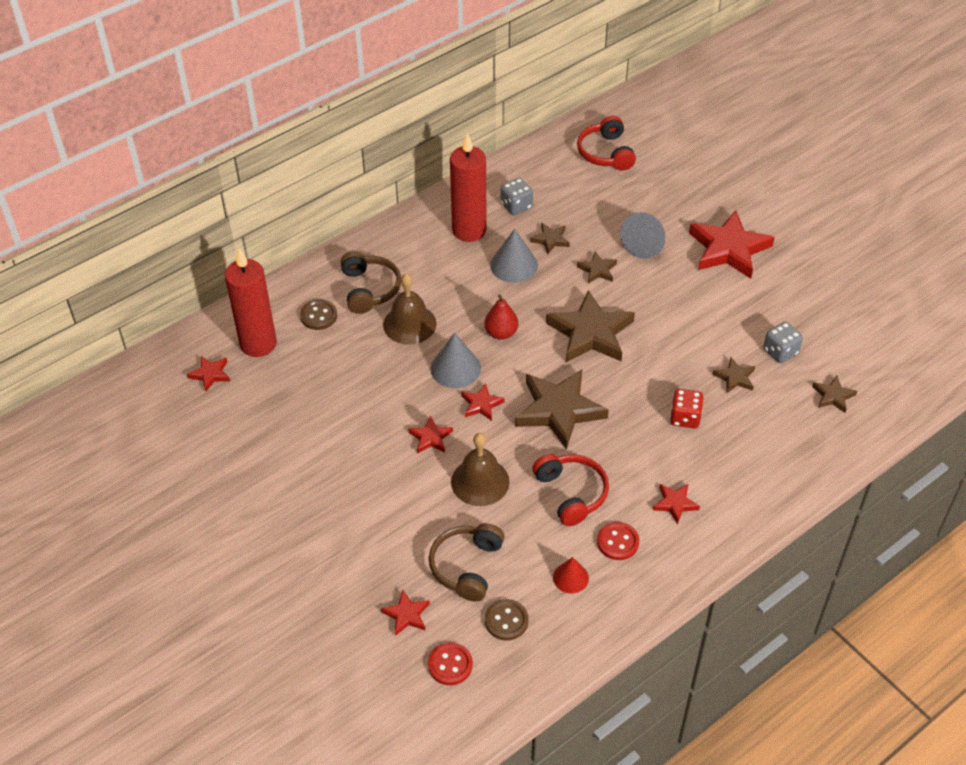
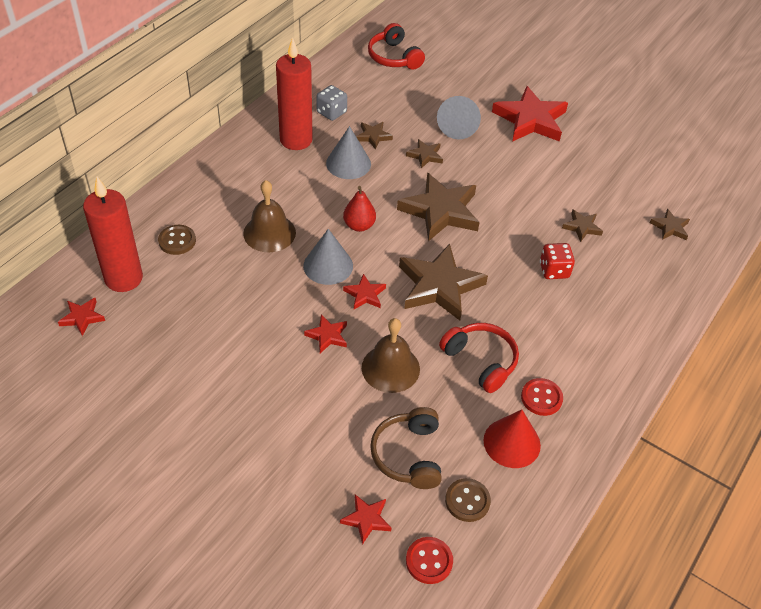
camera: 20 degrees left, 0 degrees up
brown headphones [341,251,401,314] -> none
red cone [553,557,589,593] -> red cone [483,410,541,468], size x1.59
red star [653,484,700,524] -> none
grey dice [763,322,803,363] -> none

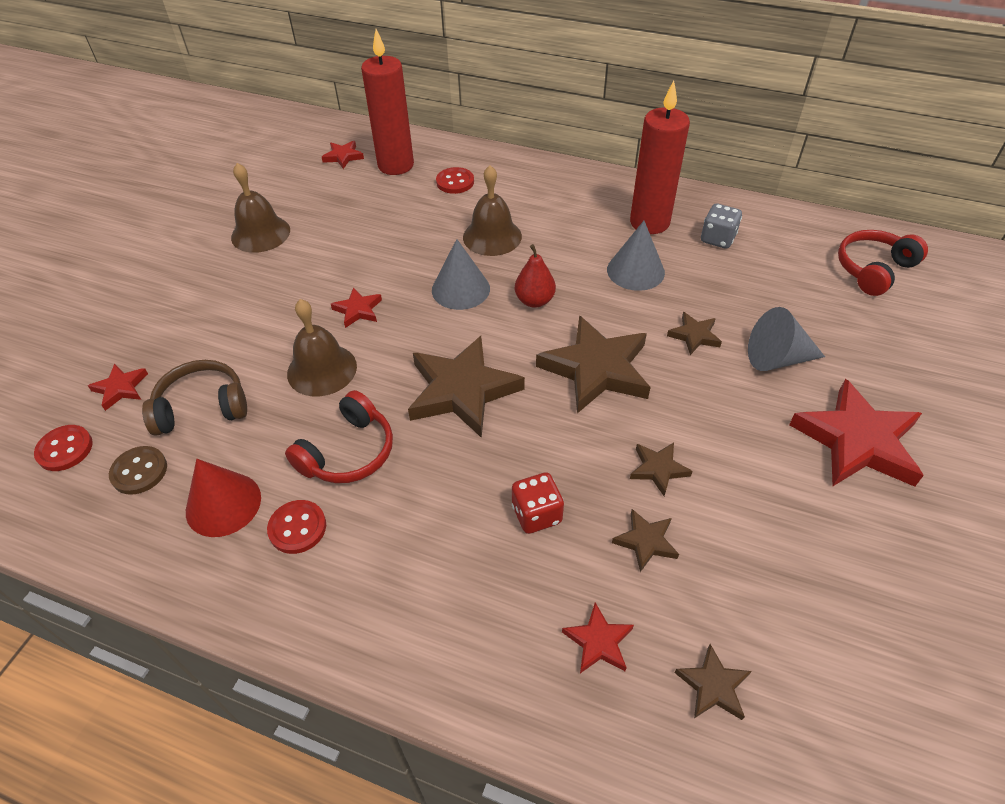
camera: 80 degrees right, 0 degrees up
brown button [158,225,196,255] -> red button [436,167,474,194]
red star [343,274,386,309] -> red star moved to [562,602,634,673]
brown star [356,122,393,150] -> brown star moved to [630,442,693,496]
none -> brown bell [231,163,290,253]

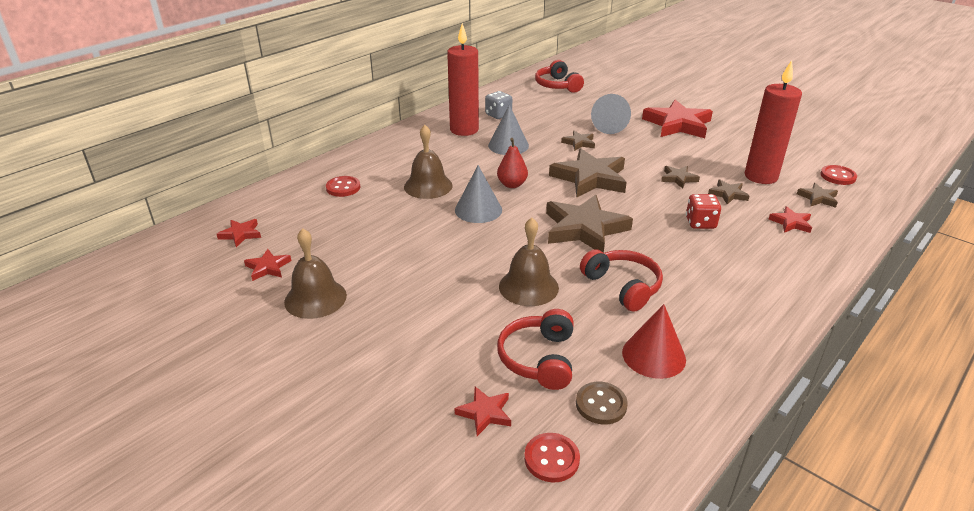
camera: 70 degrees left, 15 degrees down
brown headphones [142,360,247,436] -> red headphones [497,309,574,390]
red button [267,500,326,554] -> red button moved to [820,165,857,185]
red star [331,287,382,328] -> red star moved to [244,249,291,281]
red candle [361,29,414,175] -> red candle moved to [745,60,802,184]

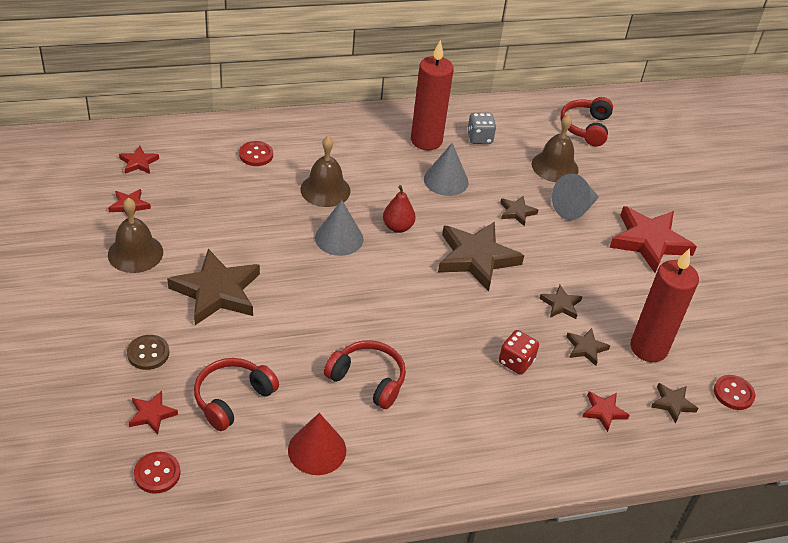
camera: 30 degrees right, 10 degrees up
brown bell [499,218,559,306] -> brown bell moved to [532,114,579,182]
brown star [546,195,633,253] -> brown star moved to [167,249,260,325]
brown button [576,382,628,424] -> brown button moved to [127,335,169,370]
red headphones [580,249,663,312] -> red headphones turned 60 degrees counterclockwise [324,340,406,409]

